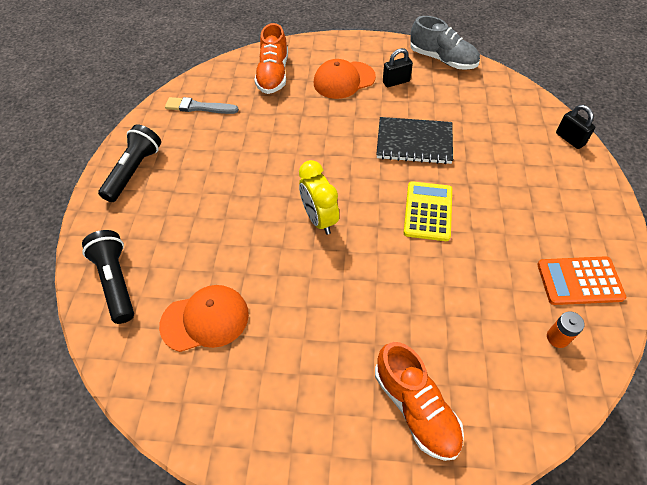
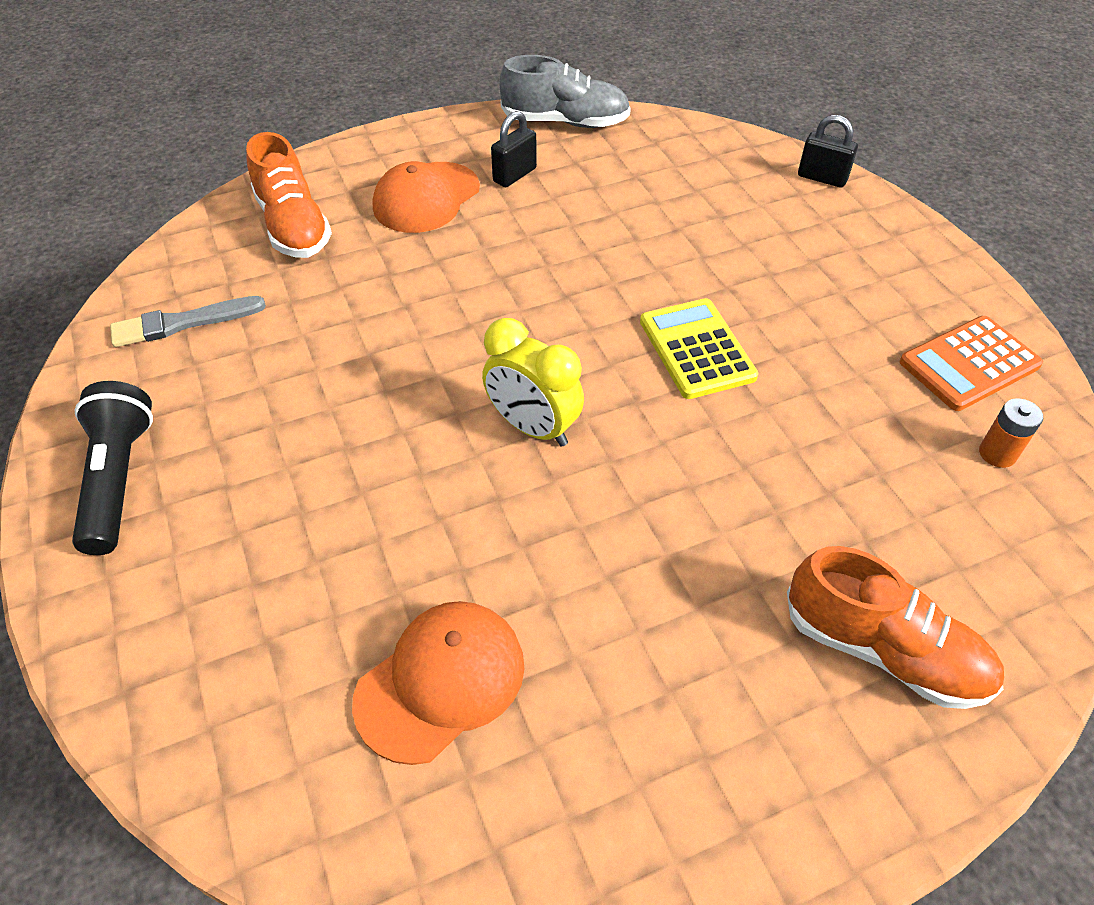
camera: 30 degrees left, 5 degrees down
black flashlight [82,230,134,324] -> none
black notebook [376,117,453,164] -> none

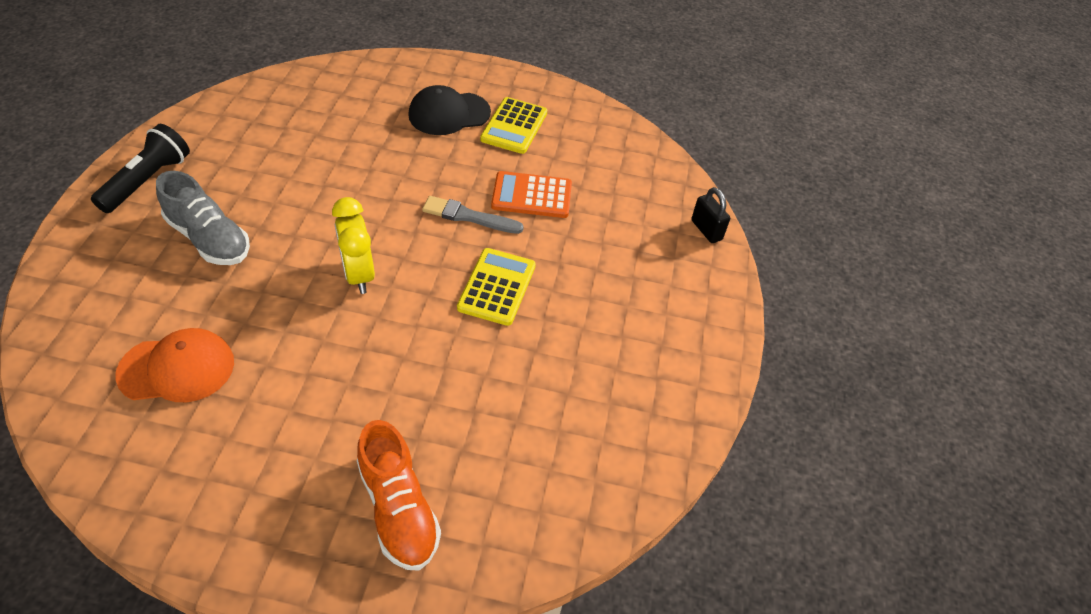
camera: 30 degrees right, 0 degrees up
grey brush [110,296,266,347] -> grey brush moved to [422,196,524,234]
orange shoe [246,132,332,258] -> none
orange cap [373,161,480,233] -> black cap [408,85,491,135]
black padlock [491,111,537,187] -> yellow calculator [480,97,547,154]
grey shoe [499,55,631,128] -> grey shoe moved to [156,171,250,265]
orange calculator [899,316,1043,411] -> orange calculator moved to [491,171,572,218]
orange battery [979,398,1043,468] -> none

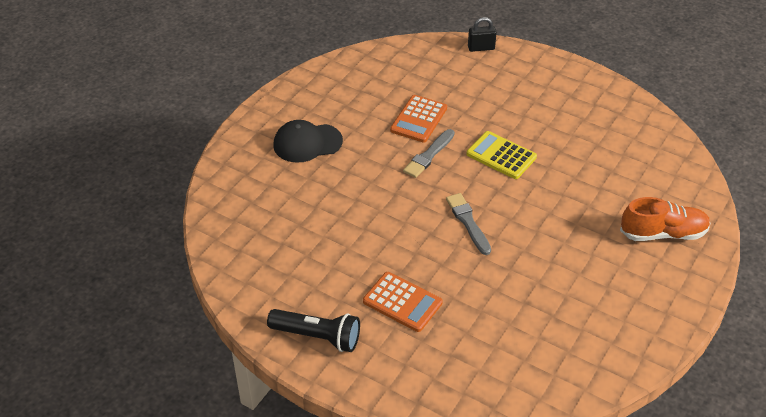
camera: 65 degrees left, 5 degrees down
black flashlight [91,124,190,213] -> black flashlight turned 150 degrees clockwise [267,309,360,352]
orange cap [115,328,234,402] -> none
grey shoe [156,171,250,265] -> orange calculator [363,272,443,332]
yellow clock [332,197,375,294] -> grey brush [446,193,491,255]
black cap [408,85,491,135] -> black cap turned 75 degrees clockwise [274,120,343,163]
yellow calculator [480,97,547,154] -> none

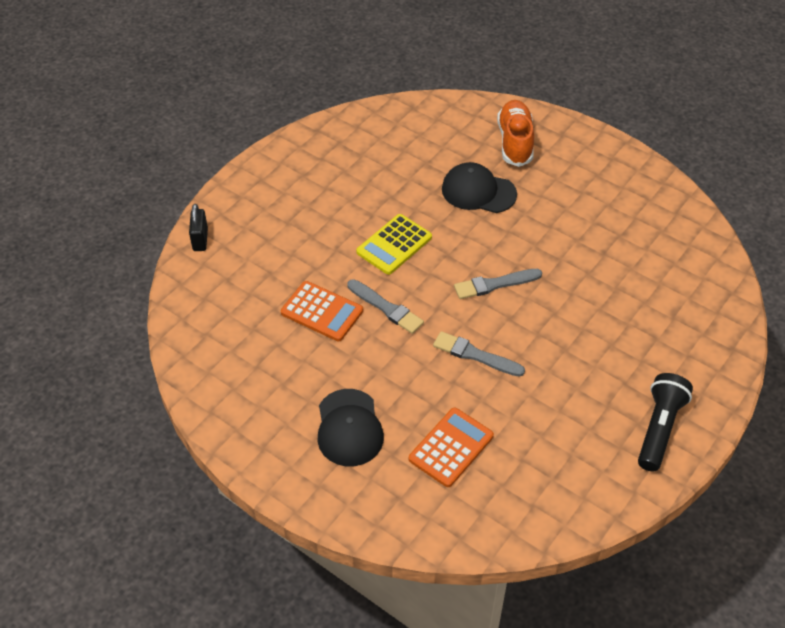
camera: 85 degrees left, 5 degrees up
orange calculator [363,272,443,332] -> orange calculator moved to [409,408,494,487]
none -> grey brush [433,331,525,377]
none -> black cap [442,162,517,213]

